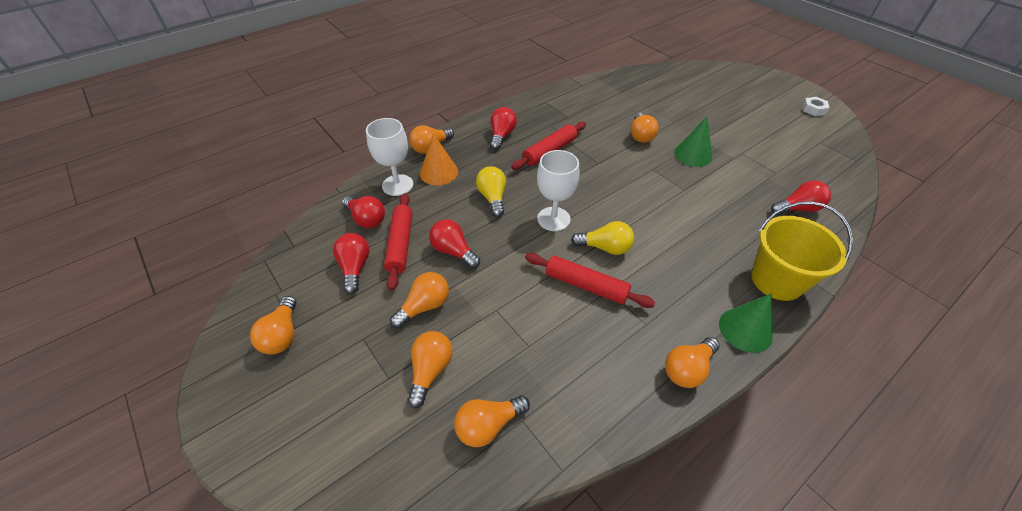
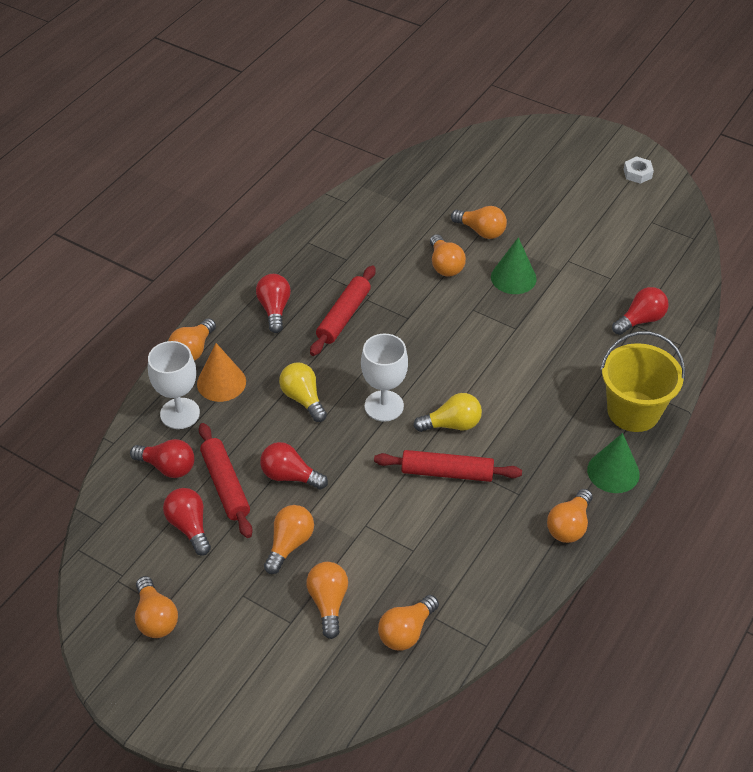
camera: 20 degrees left, 0 degrees up
none -> orange light bulb [451,206,507,239]

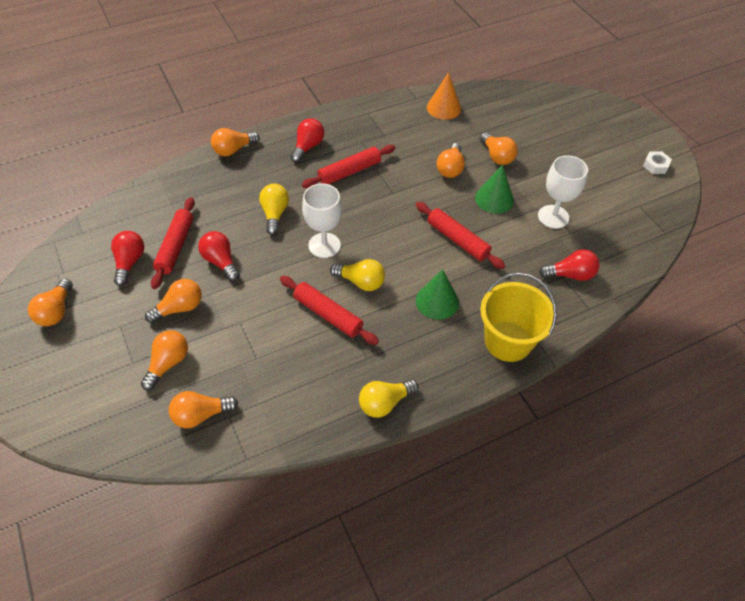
camera: 30 degrees right, 5 degrees up
red light bulb [130,439,195,478] -> none
white goblet [148,341,200,429] -> white goblet moved to [538,155,588,229]
orange cone [197,343,246,402] -> orange cone moved to [427,73,461,120]
orange light bulb [547,489,592,543] -> yellow light bulb [359,379,418,417]
green cone [587,433,640,493] -> green cone moved to [416,269,459,320]
none -> red rolling pin [416,202,505,269]

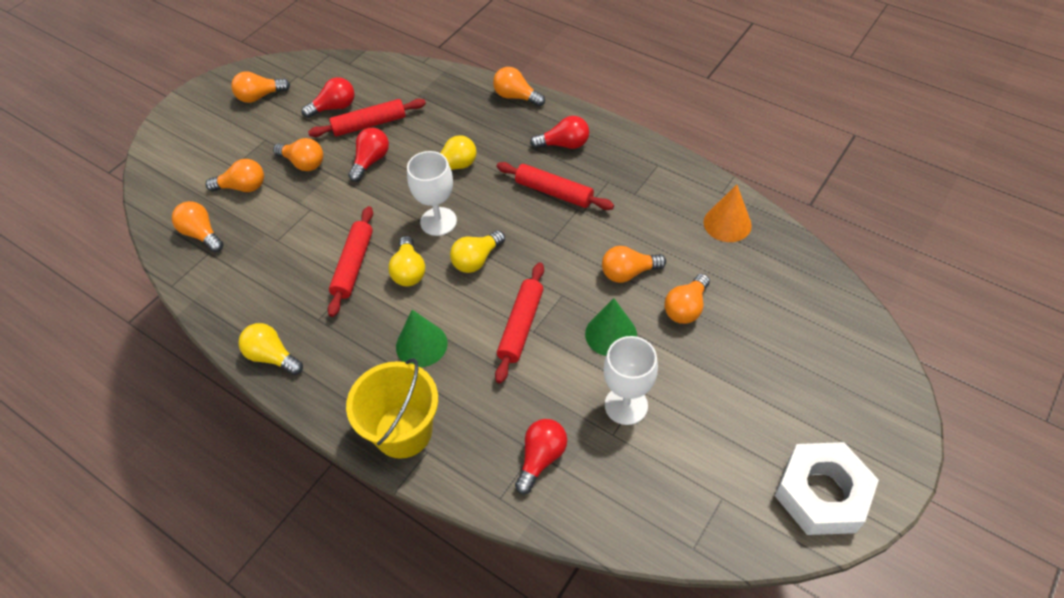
camera: 65 degrees right, 0 degrees up
red light bulb [539,249,600,281] -> red light bulb turned 120 degrees counterclockwise [515,419,567,494]
white nut [643,151,672,174] -> white nut [775,442,879,535], size x2.25
none -> yellow light bulb [450,231,505,273]

